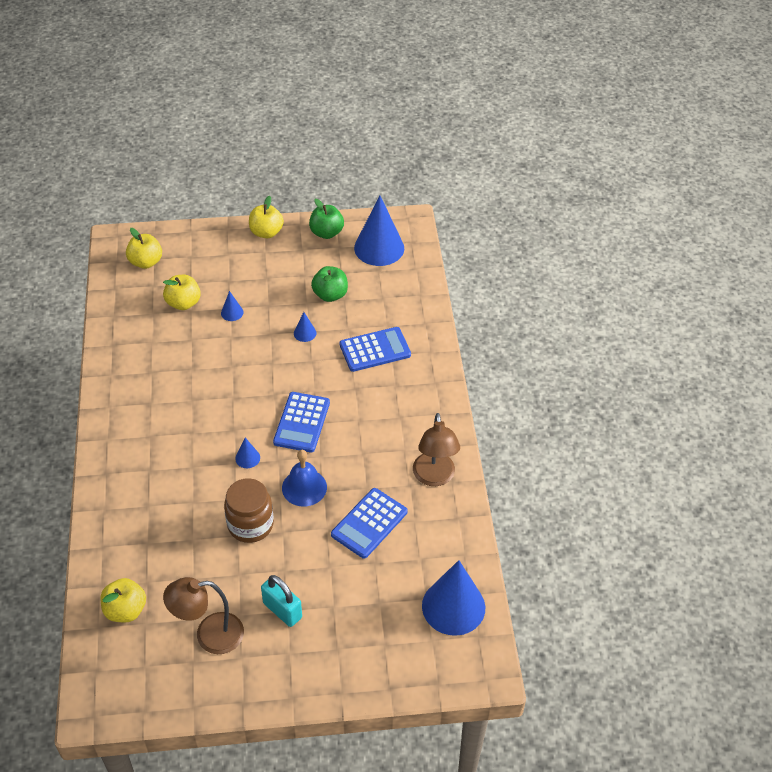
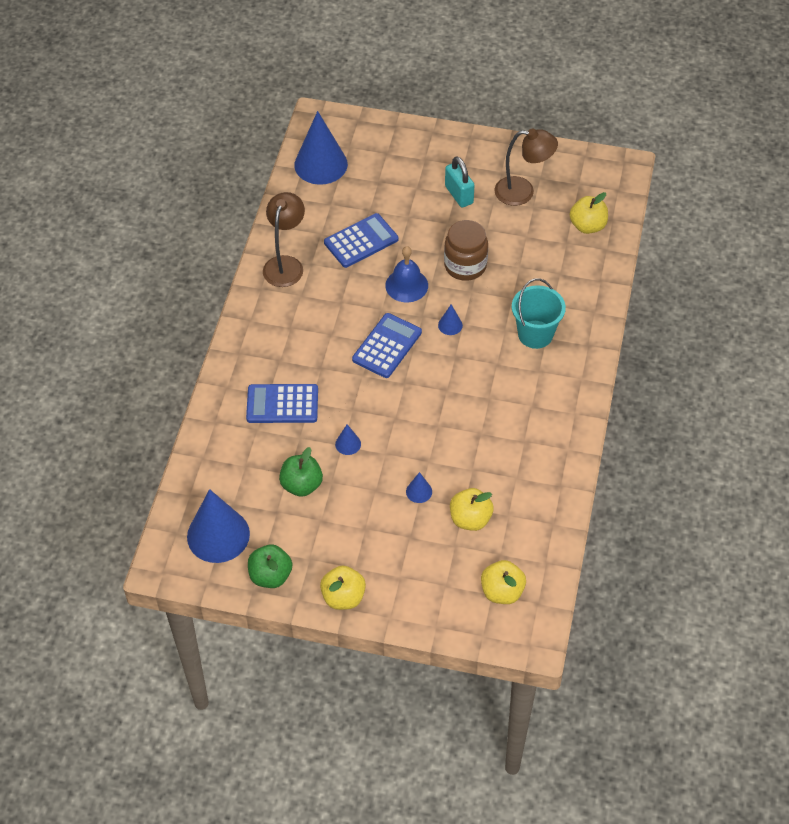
camera: 160 degrees left, 5 degrees up
none -> turquoise bucket [512,278,566,349]

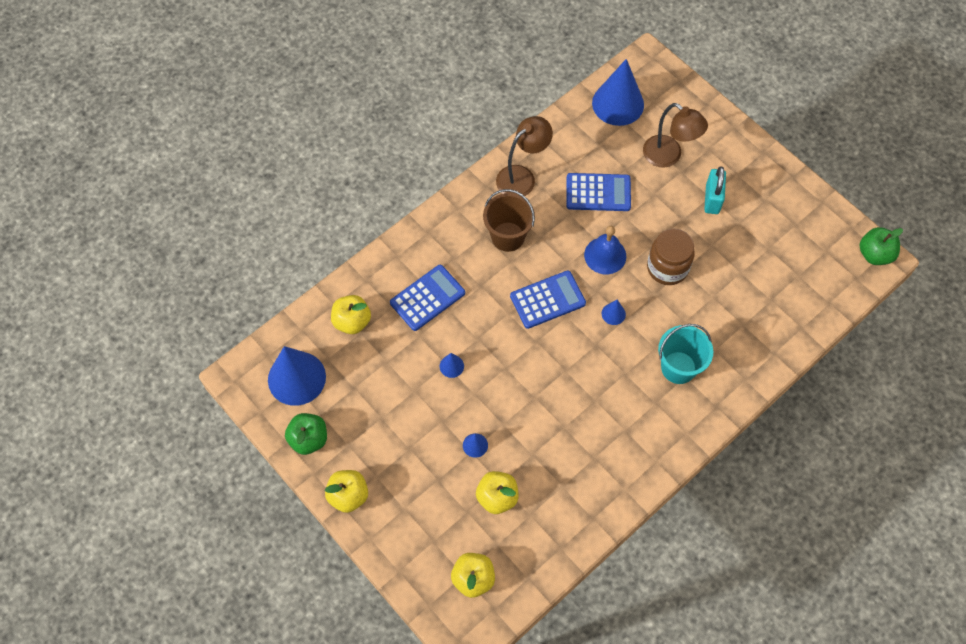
camera: 35 degrees right, 10 degrees up
blue calculator [246,384,318,423] -> blue calculator turned 105 degrees clockwise [390,265,465,331]
green apple [279,447,323,497] -> green apple moved to [860,227,903,265]
brown lamp [494,129,558,206] -> brown lamp moved to [643,103,708,168]
yellow apple [570,192,608,234] -> yellow apple moved to [331,295,371,334]
none -> brown bucket [483,189,535,252]

